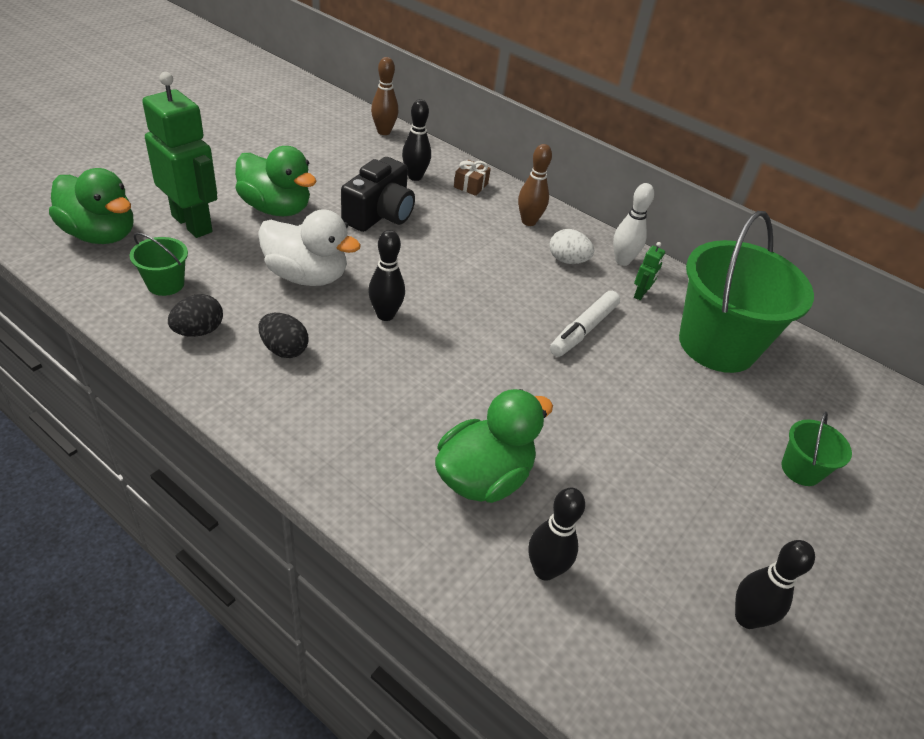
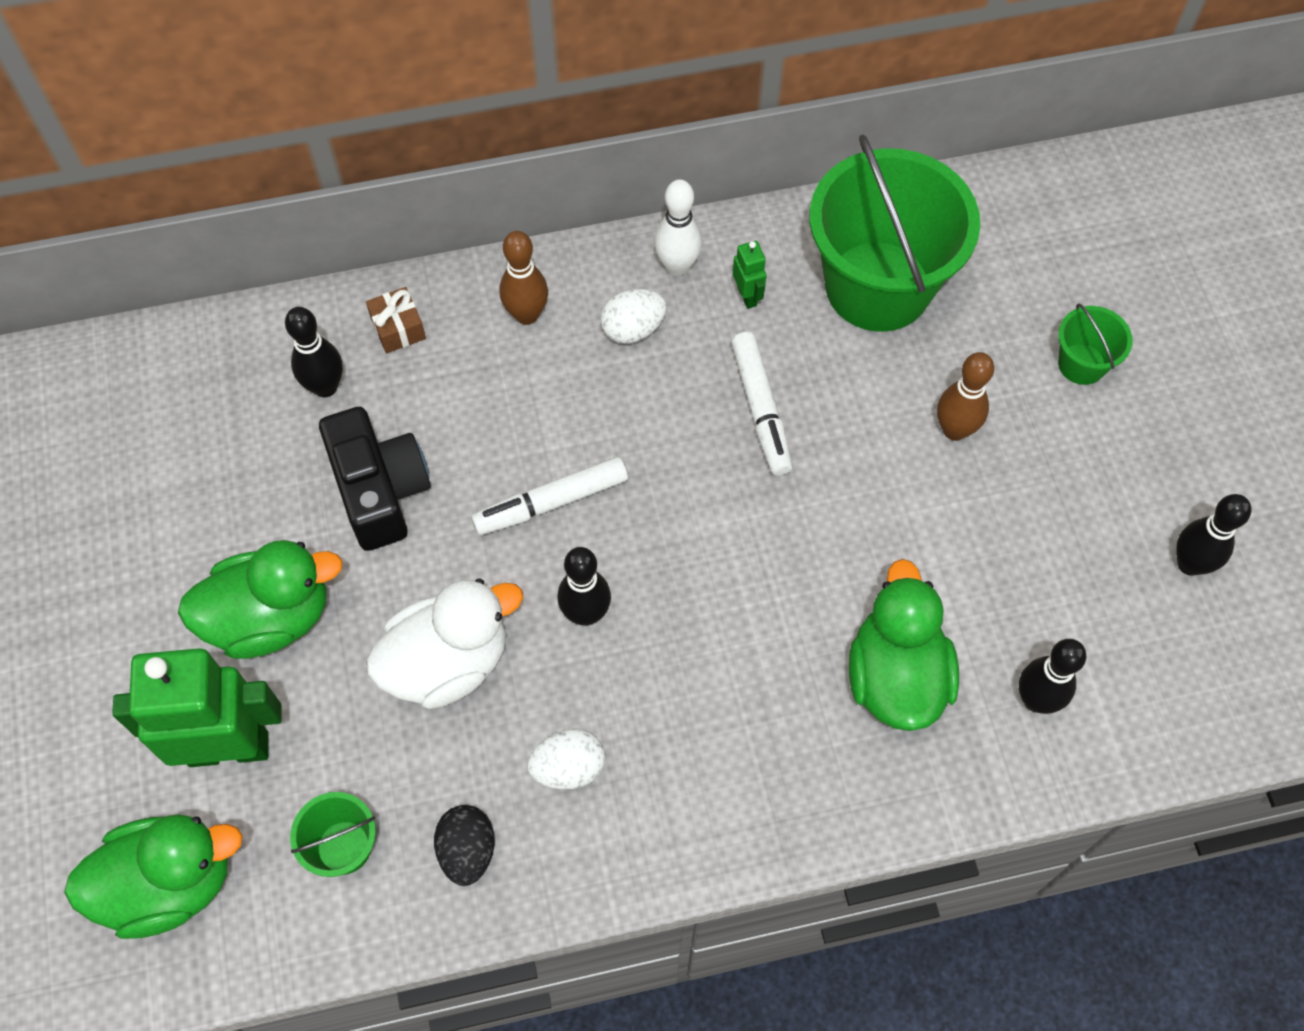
camera: 45 degrees left, 20 degrees up
black egg [259,313,308,358] -> white egg [527,729,605,789]
brown bowling pin [371,57,398,135] -> brown bowling pin moved to [937,352,994,441]
none -> white marker [471,457,628,535]

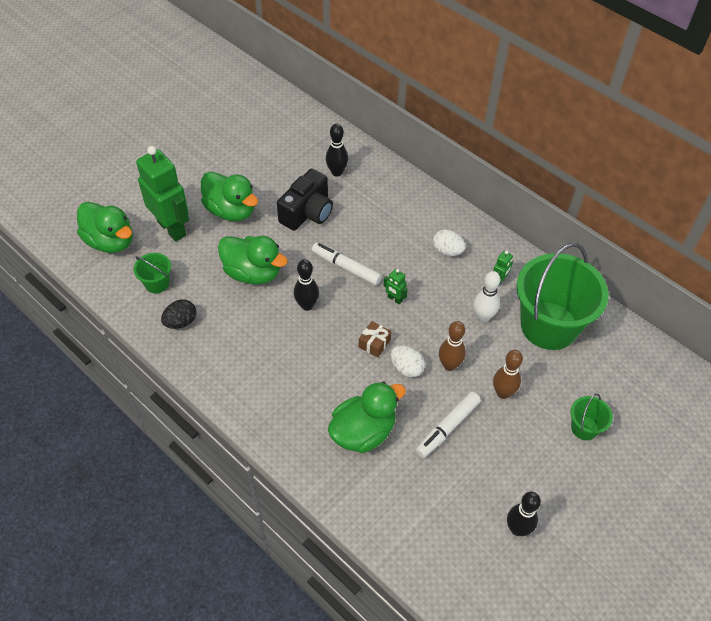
camera: 55 degrees right, 10 degrees down
brown gift [366,287,426,353] -> brown gift moved to [359,321,392,358]
white duck [366,579,523,709] -> green duck [218,236,288,285]
brown bowling pin [500,231,548,325] -> brown bowling pin moved to [439,321,466,371]
white egg [527,729,605,789] -> white egg moved to [391,345,425,378]
white bowling pin [654,179,702,276] -> white bowling pin moved to [474,271,501,322]
white marker [731,332,793,476] -> white marker moved to [416,392,481,458]
black bowling pin [1019,639,1087,714] -> none
none -> green robot [383,269,408,305]

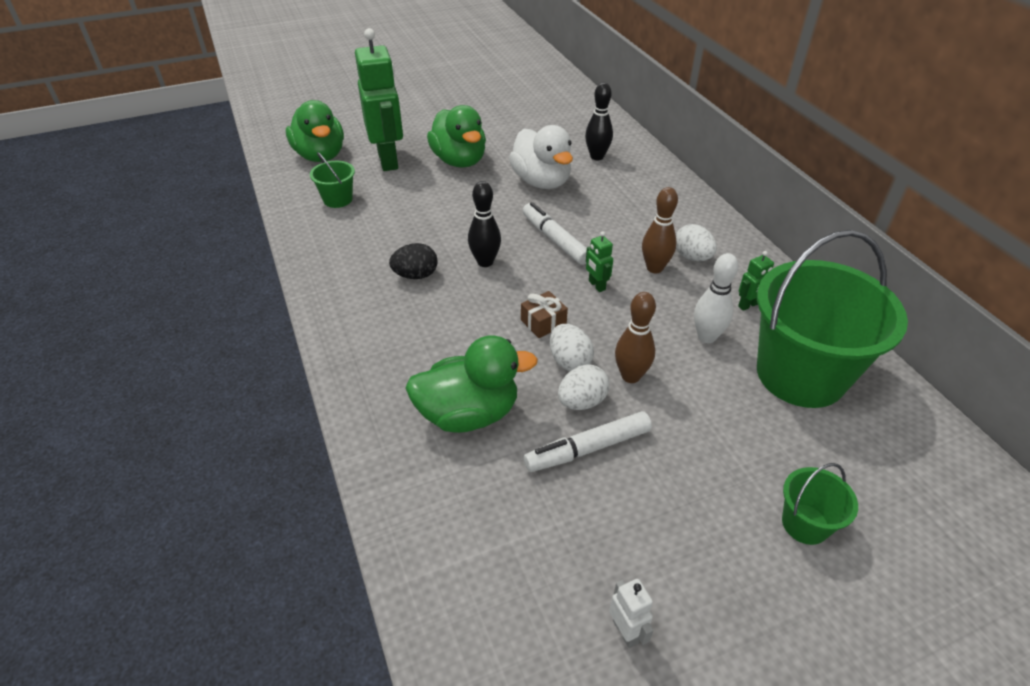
camera: 25 degrees right, 10 degrees down
black egg [161,299,196,329] -> black egg moved to [389,243,437,279]
green duck [218,236,288,285] -> none
black camera [277,169,333,231] -> white duck [509,125,573,189]
brown bowling pin [493,350,523,399] -> brown bowling pin moved to [642,187,678,273]
black bowling pin [507,492,541,536] -> white robot [609,579,654,648]
none -> white egg [558,364,609,410]

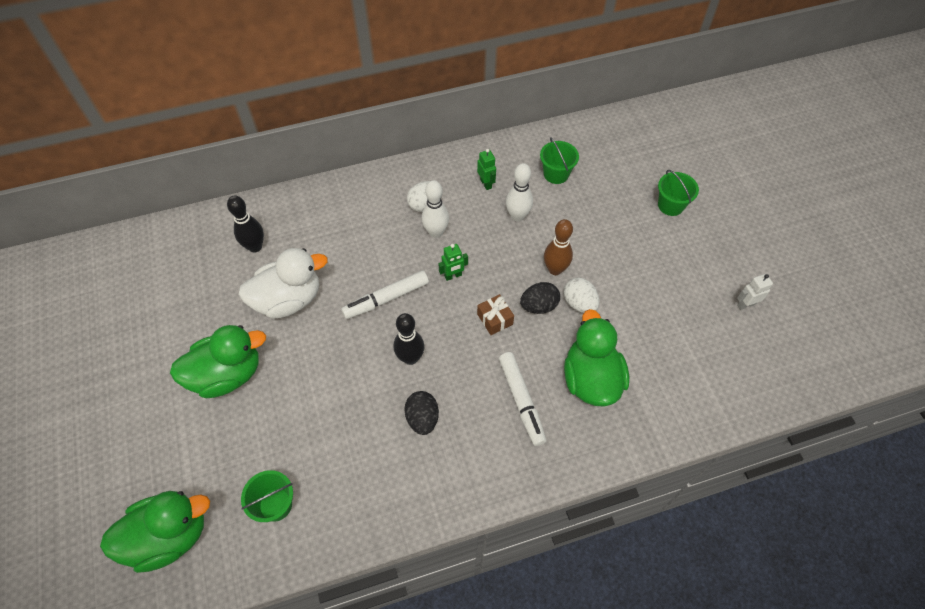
camera: 85 degrees left, 15 degrees up
green robot [355,28,403,171] -> none
white marker [524,411,652,472] -> white marker moved to [499,352,547,446]
white egg [550,324,594,371] -> black egg [520,282,560,314]
brown bowling pin [642,187,678,273] -> white bowling pin [422,180,449,238]
green bucket [757,230,908,408] -> green bucket [540,137,579,184], size x0.44

